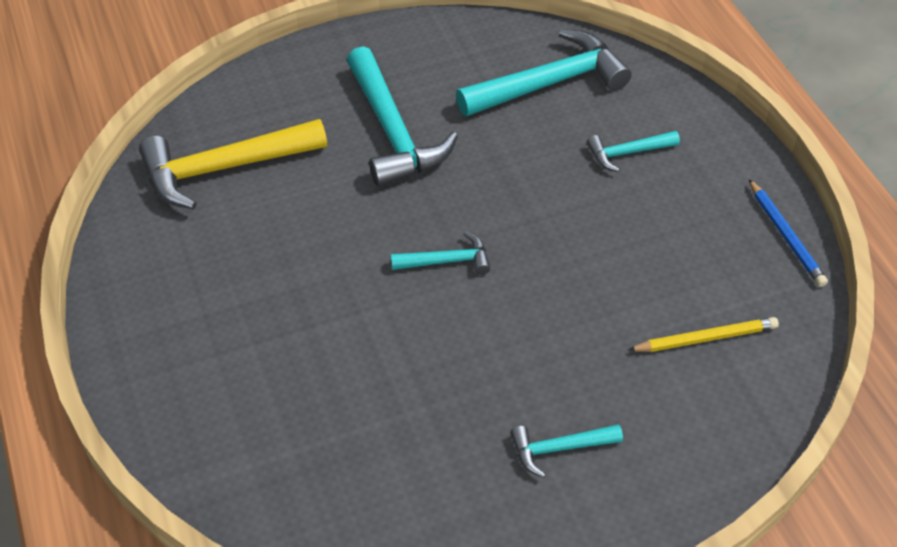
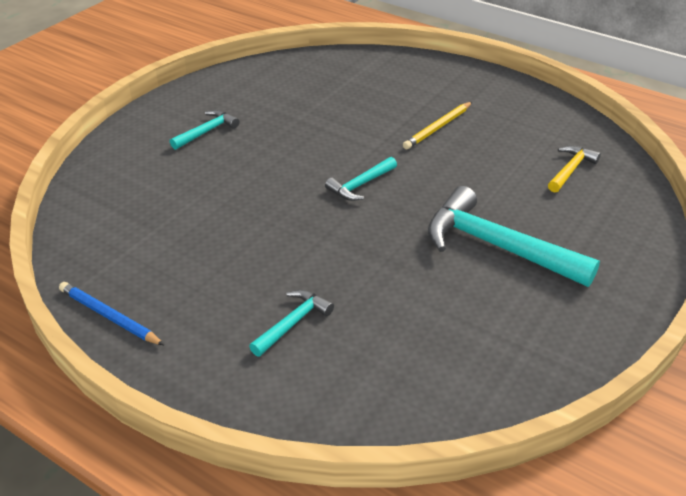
camera: 145 degrees right, 10 degrees down
yellow hammer [139,119,327,210] -> yellow hammer [548,145,601,193], size x0.50
turquoise hammer [456,29,632,116] -> none
yellow pencil [628,317,779,352] -> yellow pencil moved to [403,102,472,149]

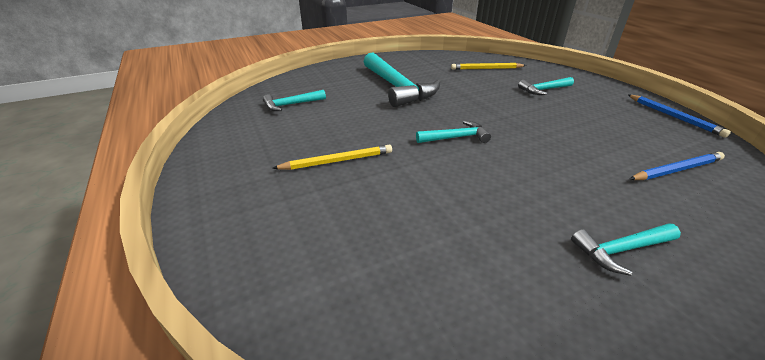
camera: 150 degrees left, 5 degrees down
yellow hammer [548,145,601,193] -> turquoise hammer [263,90,326,111]
none -> yellow pencil [451,63,526,70]
none -> blue pencil [629,152,725,180]

